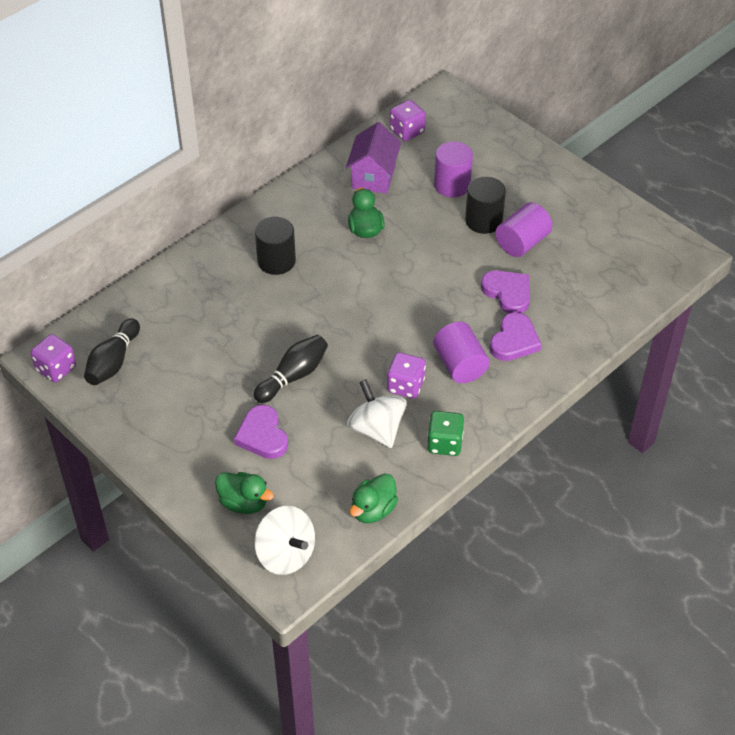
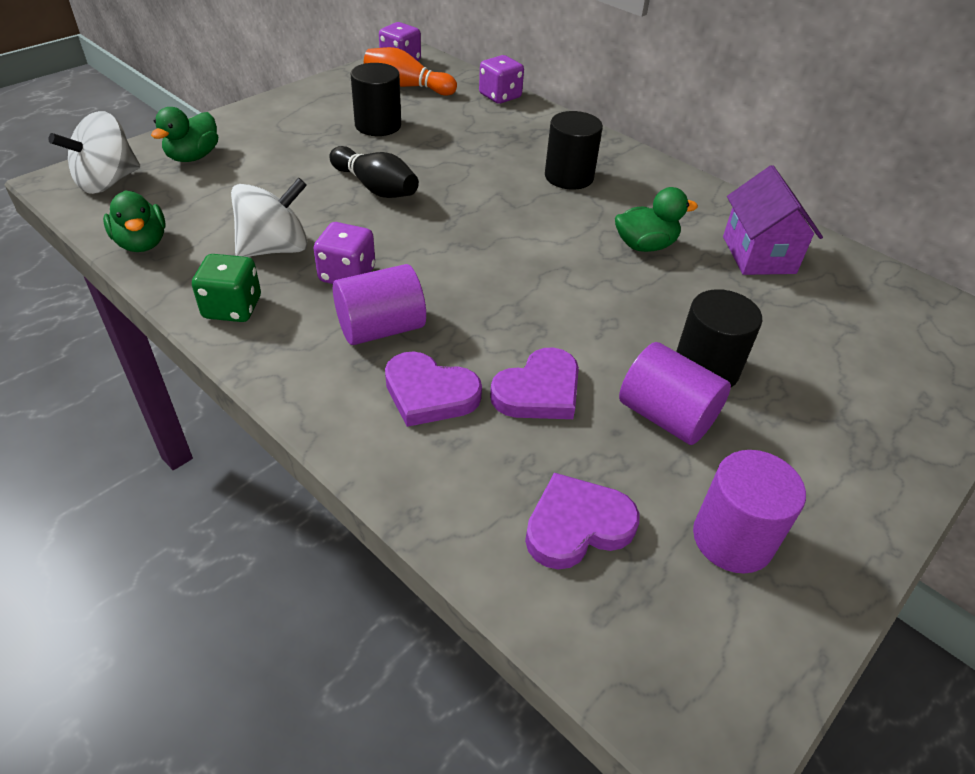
camera: 85 degrees right, 5 degrees down
black bowling pin [84,318,140,385] -> orange bowling pin [364,47,457,96]
purple heart [234,405,288,459] -> purple heart moved to [525,473,640,569]
purple house [346,122,401,194] -> purple house turned 75 degrees clockwise [723,165,823,275]
green duck [350,473,398,523] -> green duck turned 150 degrees counterclockwise [103,190,166,252]
purple dice [390,100,426,141] -> purple dice moved to [479,55,524,104]
purple cylinder [434,141,473,197] -> purple cylinder moved to [693,450,806,573]
none -> black cylinder [351,63,401,136]

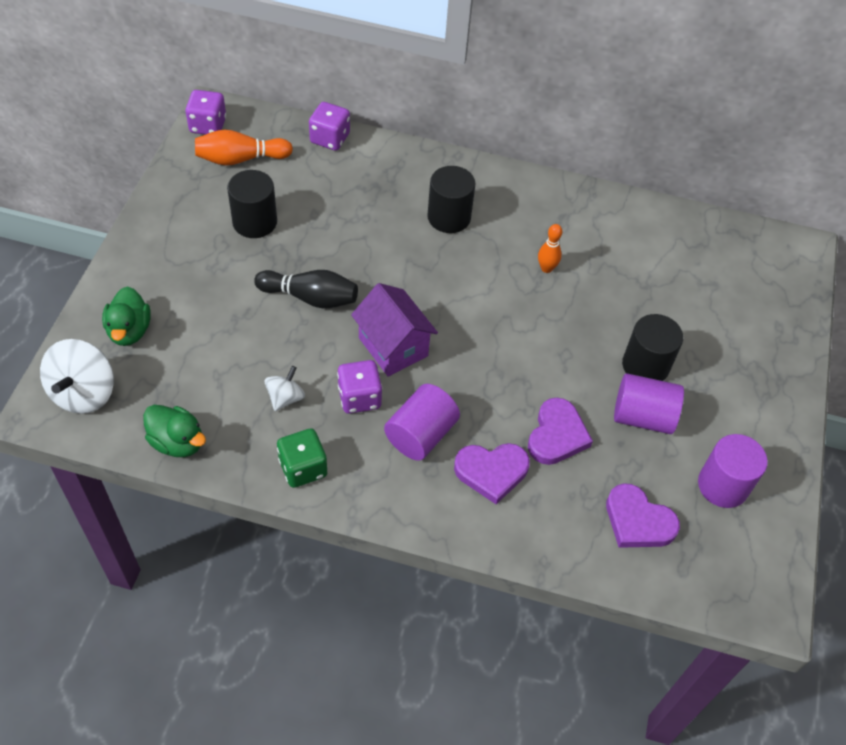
camera: 30 degrees left, 10 degrees up
white spinning top [231,178,308,257] -> white spinning top [265,366,305,411], size x0.57
purple heart [525,473,640,569] -> purple heart turned 90 degrees counterclockwise [606,483,680,548]
green duck [615,187,698,252] -> orange bowling pin [538,224,562,273]
purple house [723,165,823,275] -> purple house moved to [351,283,438,377]

